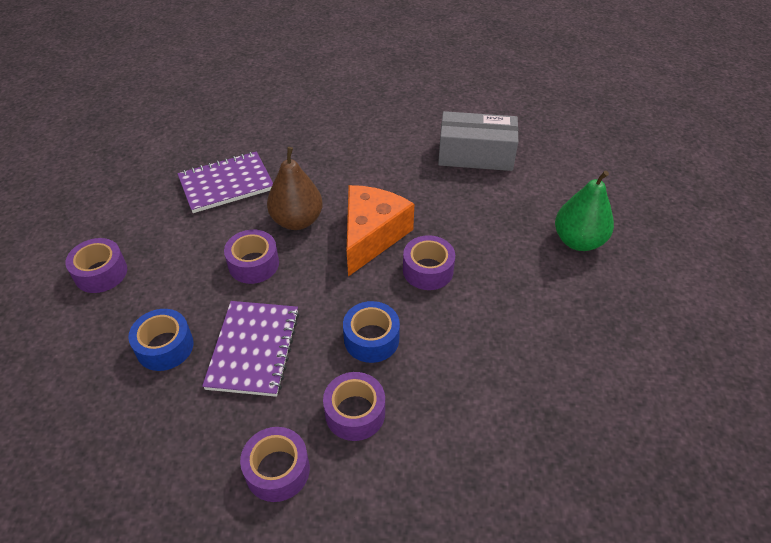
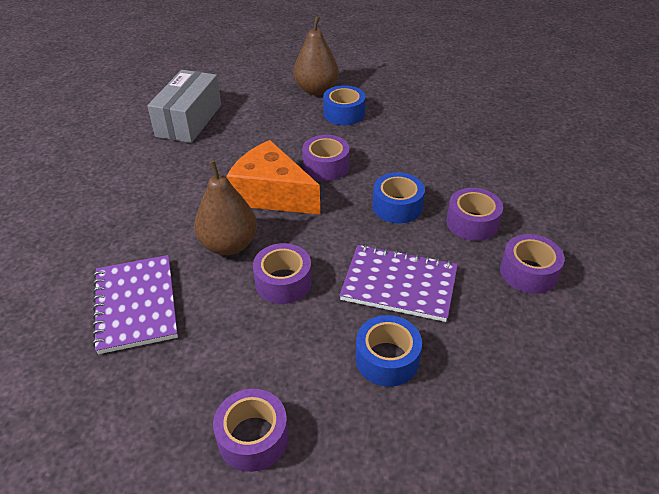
camera: 80 degrees left, 5 degrees down
green pear [555,170,614,251] -> brown pear [293,16,339,95]
none -> blue tape [323,85,366,125]

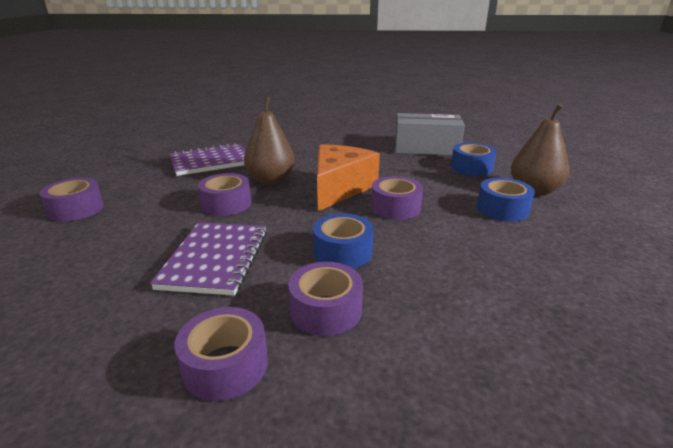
camera: 80 degrees right, 15 degrees down
blue tape [356,315,422,387] -> blue tape moved to [451,143,497,176]

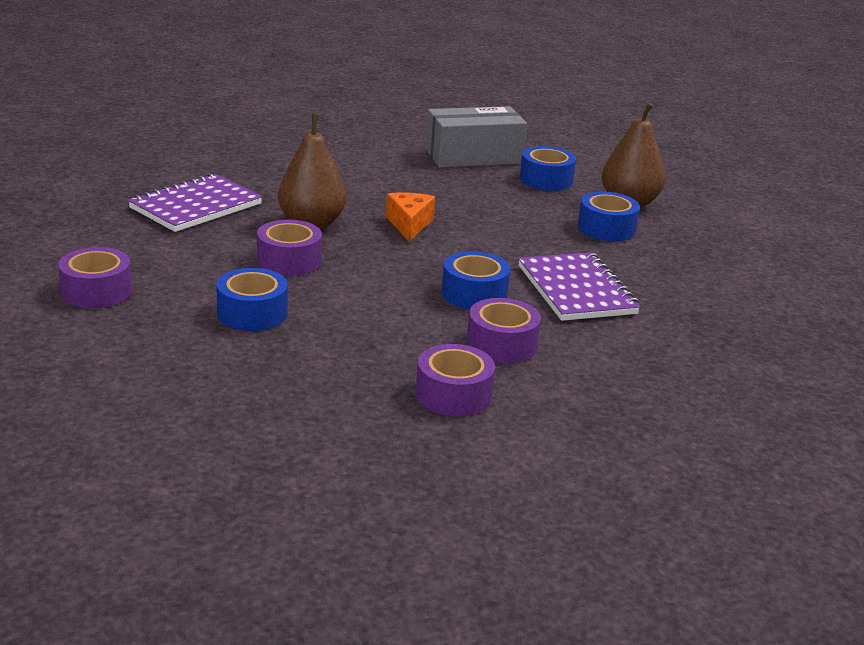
camera: 25 degrees left, 0 degrees up
purple notebook [150,222,267,296] -> purple notebook moved to [518,252,641,321]
orange cheese [317,144,380,211] -> orange cheese [386,193,435,242], size x0.57
purple tape [371,176,423,220] -> none
none -> blue tape [216,268,288,331]

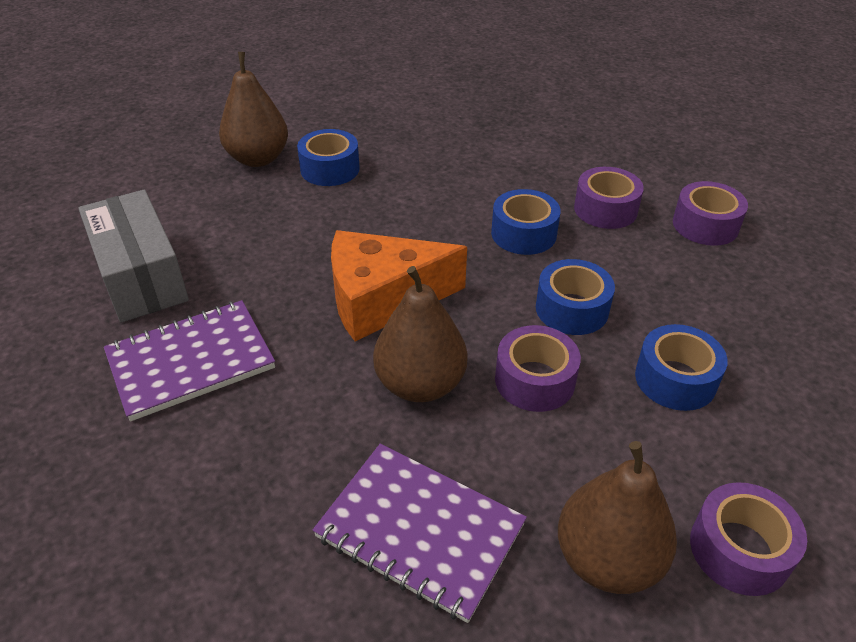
camera: 100 degrees left, 15 degrees up
orange cheese [386,193,435,242] -> orange cheese [331,230,467,341], size x1.76
purple notebook [518,252,641,321] -> purple notebook moved to [104,300,275,421]
blue tape [520,146,576,191] -> blue tape moved to [536,259,615,335]
none -> brown pear [558,441,677,594]

